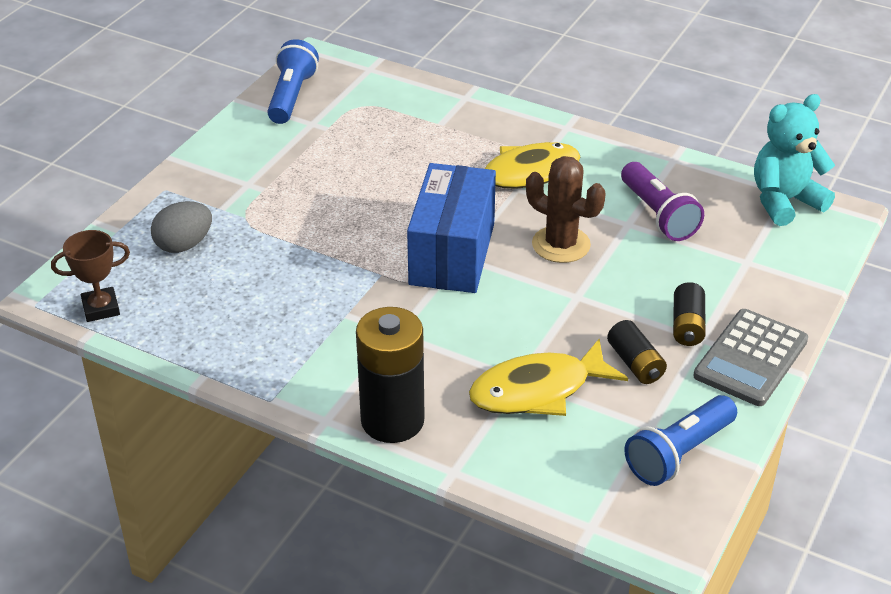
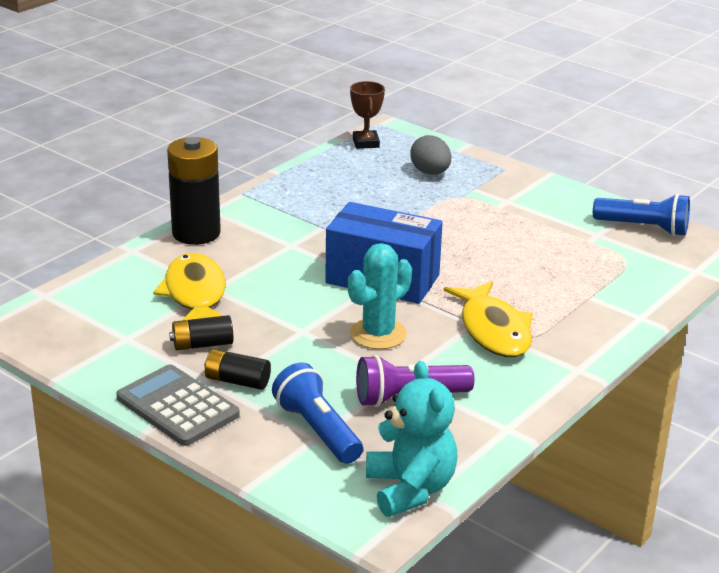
camera: 100 degrees right, 10 degrees down
brown cactus [526,156,605,263] -> turquoise cactus [348,243,412,349]
blue flashlight [624,395,737,486] -> blue flashlight moved to [272,363,363,464]

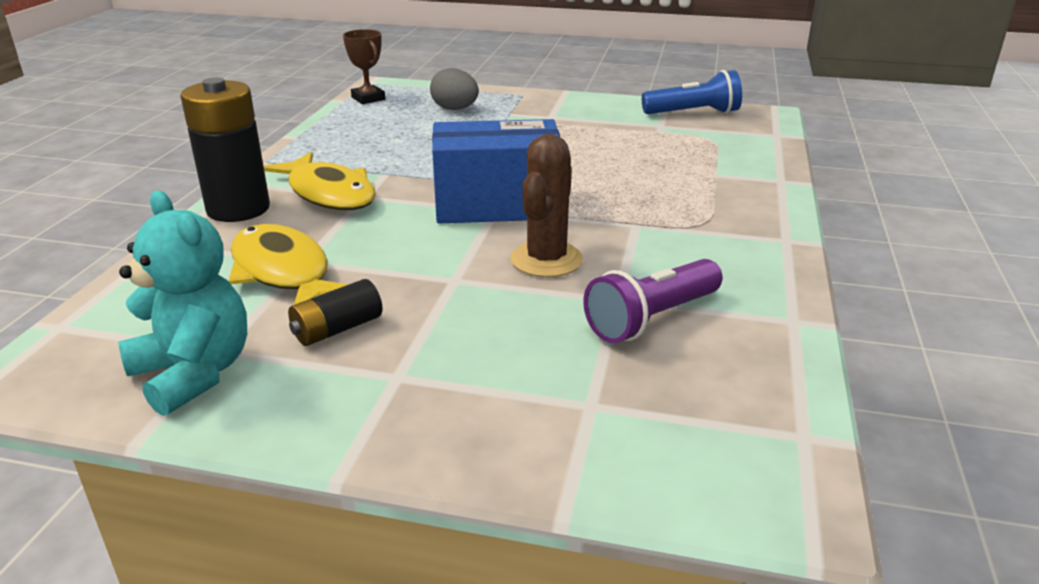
camera: 25 degrees left, 0 degrees up
grey calculator [116,364,240,446] -> none
black battery [205,349,271,390] -> none
blue flashlight [272,363,363,464] -> none
turquoise cactus [348,243,412,349] -> brown cactus [510,134,583,277]
turquoise teddy bear [366,361,458,517] -> turquoise teddy bear moved to [118,190,247,416]
yellow fish [444,281,533,357] -> yellow fish moved to [263,152,376,210]

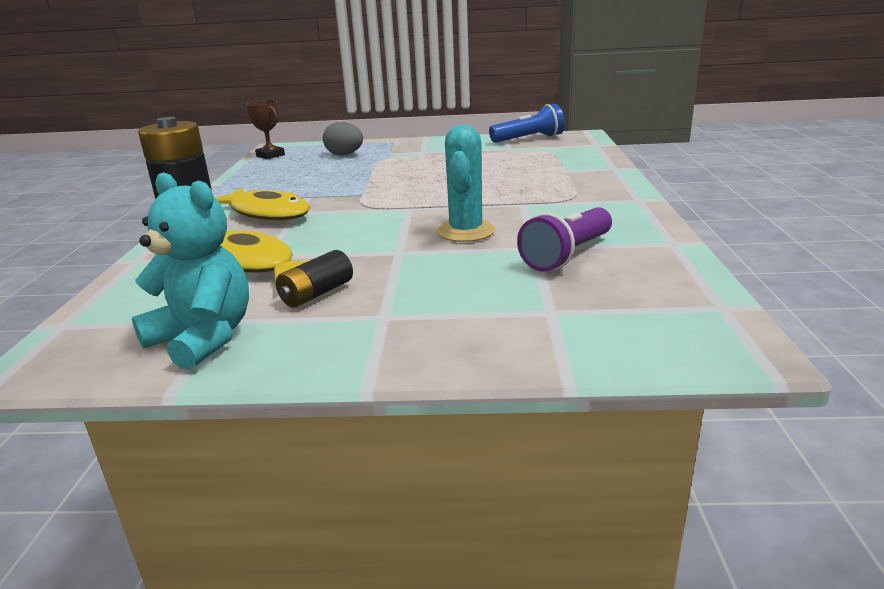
camera: 10 degrees left, 5 degrees down
blue box [432,119,560,223] -> none
brown cactus [510,134,583,277] -> turquoise cactus [437,125,495,242]

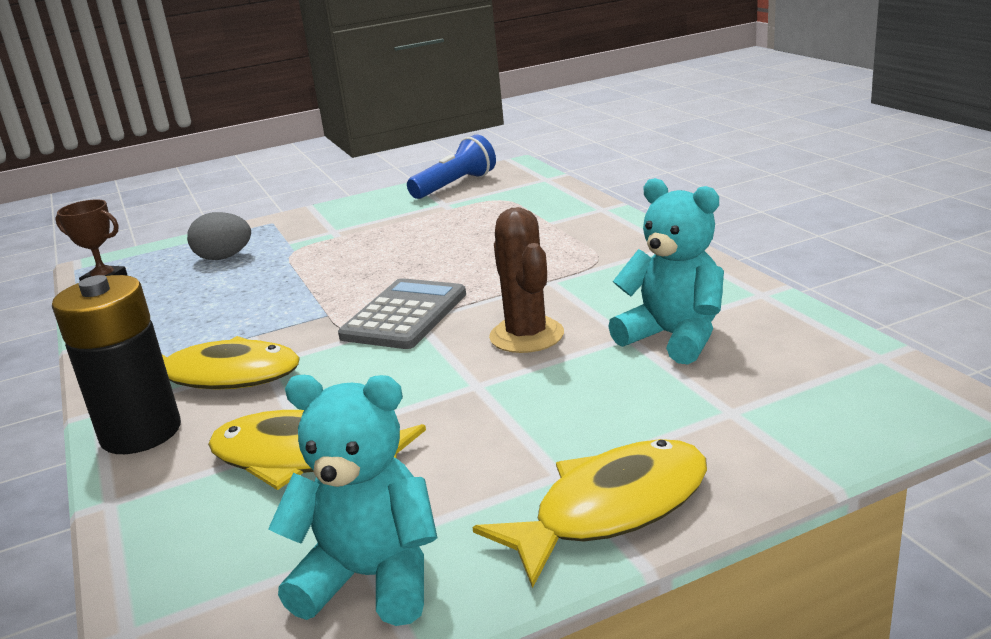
camera: 25 degrees left, 0 degrees up
black battery [276,250,353,308] -> none
turquoise cactus [437,125,495,242] -> brown cactus [489,207,564,353]
purple flashlight [517,207,612,272] -> turquoise teddy bear [608,178,724,365]
none -> grey calculator [338,278,466,349]
none -> yellow fish [472,439,707,588]

